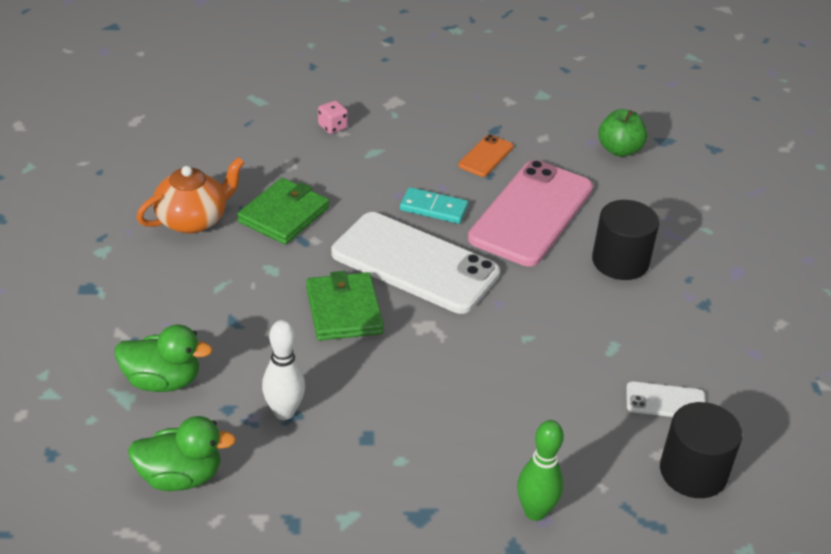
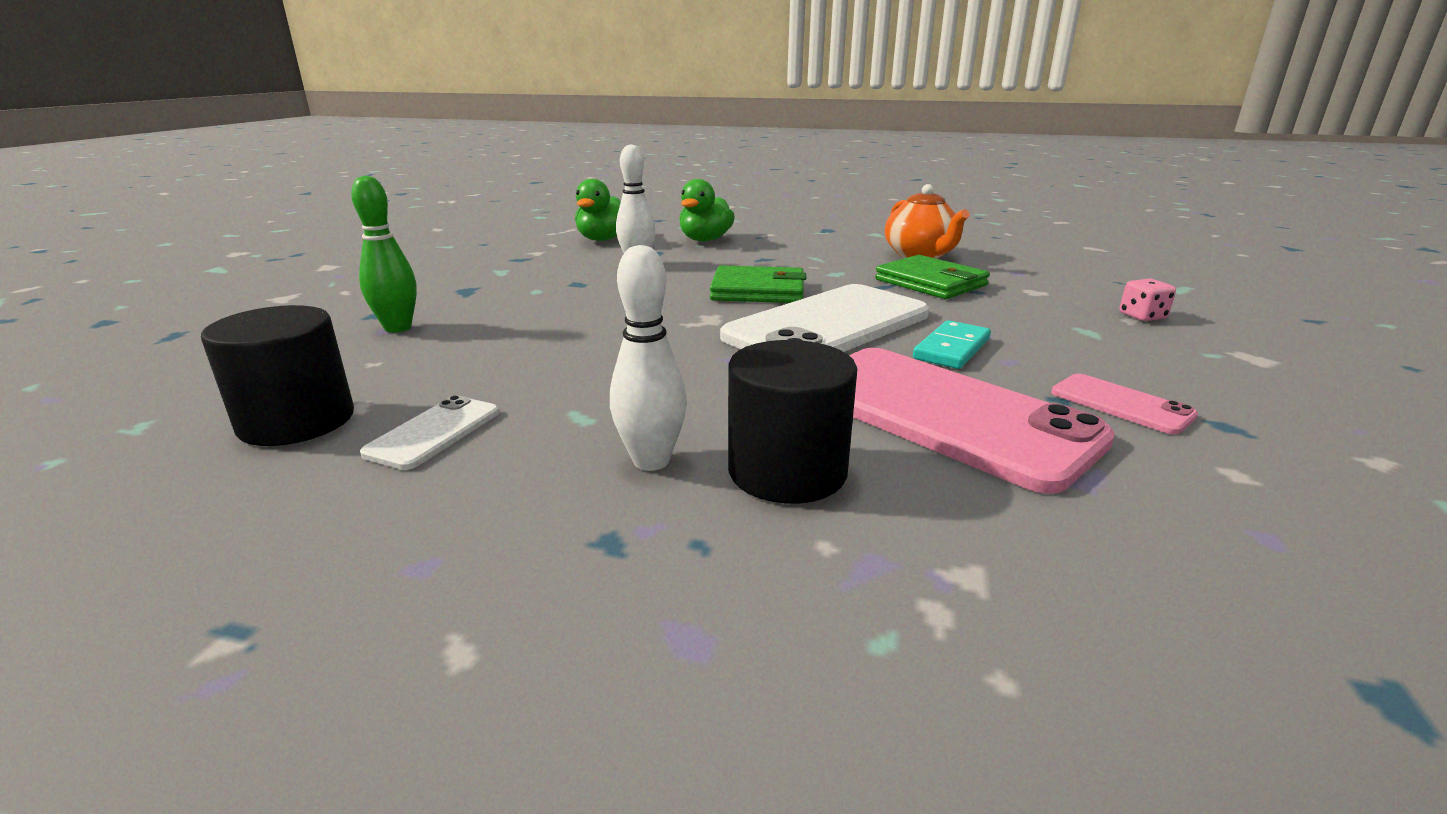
camera: 110 degrees right, 15 degrees down
orange phone [458,134,514,177] -> pink phone [1051,373,1198,434]
green apple [598,109,647,157] -> none
none -> white bowling pin [610,245,687,471]

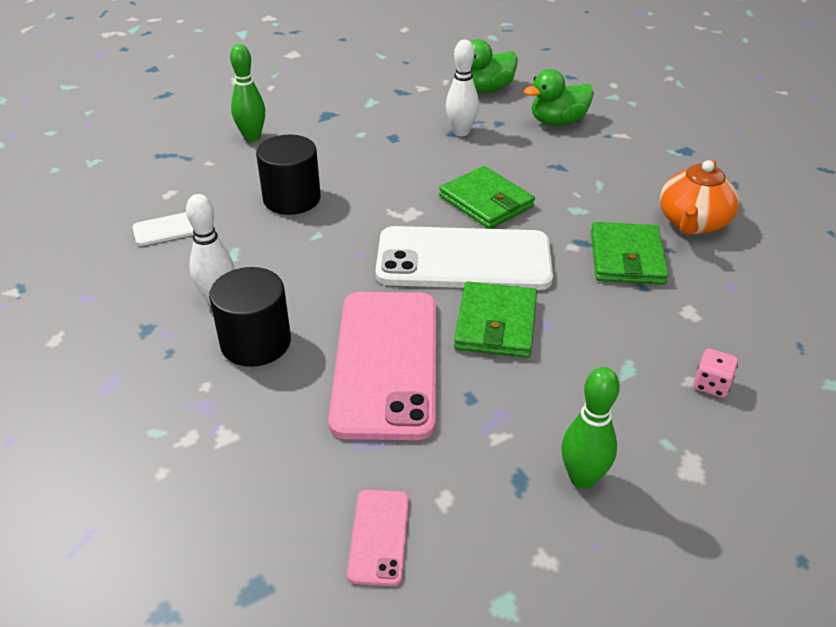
camera: 45 degrees right, 15 degrees up
black cylinder [201,305,354,446] -> black cylinder moved to [256,135,321,215]
turquoise domino [913,320,991,369] -> green wallet [454,282,537,358]
pink phone [1051,373,1198,434] -> pink phone moved to [347,490,409,586]
none -> green bowling pin [562,367,620,489]

